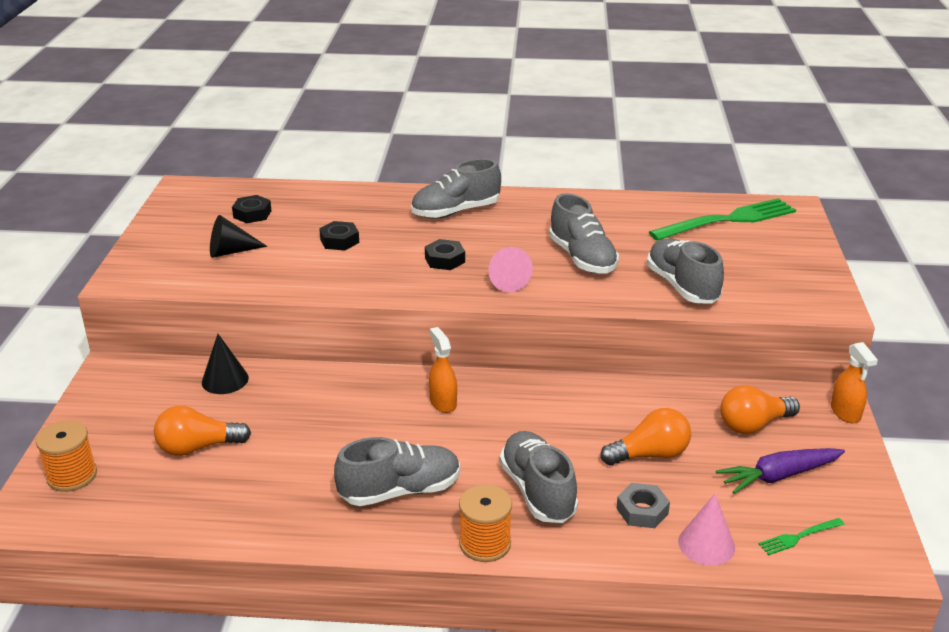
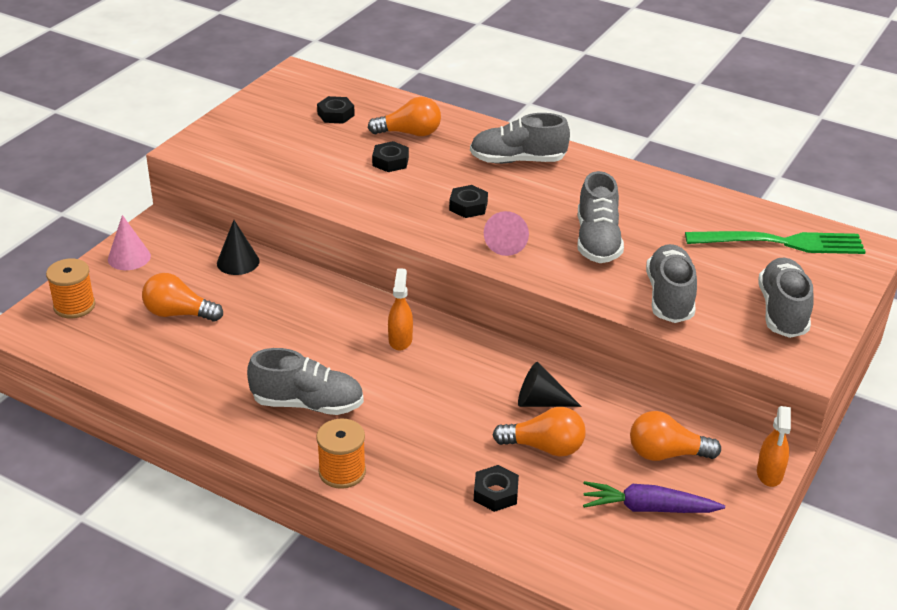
camera: 25 degrees right, 5 degrees up
black cone [210,215,267,258] -> black cone moved to [518,362,582,407]
grey shoe [500,431,578,523] -> grey shoe moved to [758,258,814,338]
grey nut [616,483,670,528] -> black nut [474,465,519,512]
pink cone [678,494,735,566] -> pink cone moved to [108,215,151,270]
green fork [759,518,845,555] -> none
none -> orange light bulb [368,97,441,136]

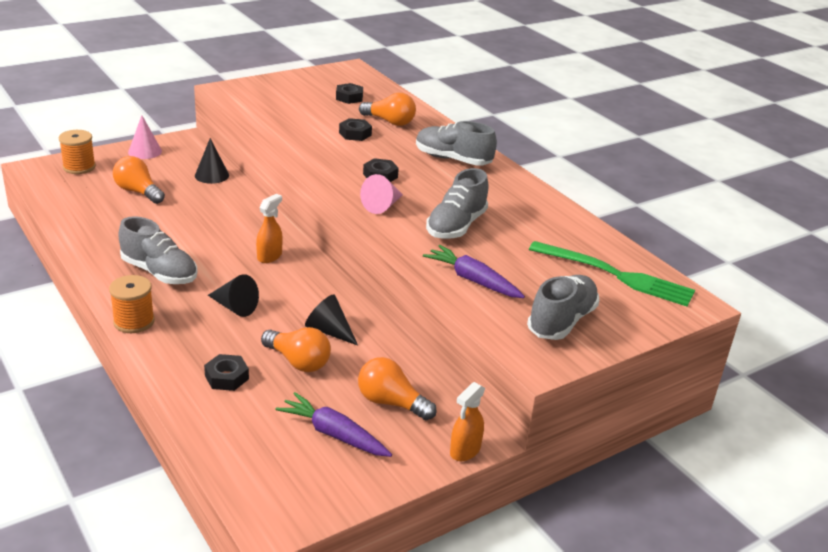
camera: 25 degrees right, 5 degrees down
grey shoe [646,244,697,323] -> purple carrot [423,245,525,298]
none -> black cone [208,274,259,317]

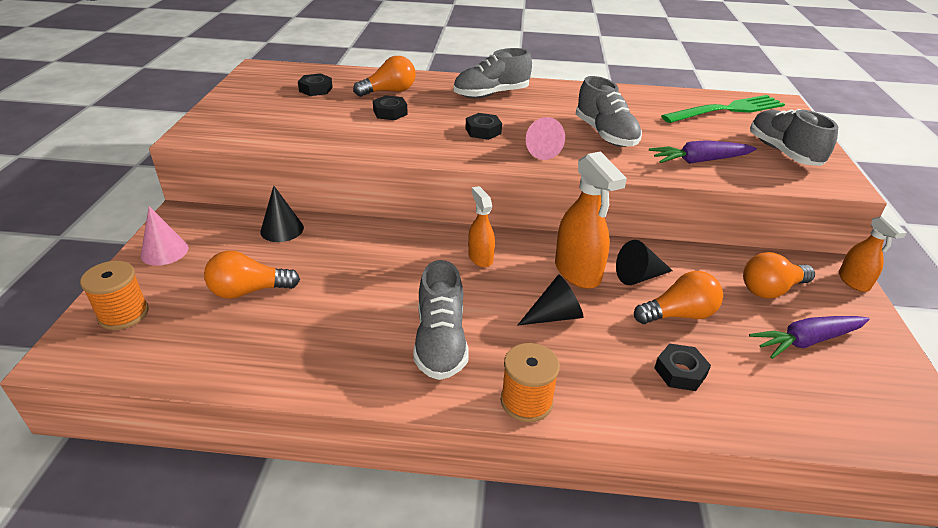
camera: 50 degrees left, 5 degrees up
grey shoe [118,216,197,284] -> grey shoe turned 105 degrees clockwise [413,260,469,380]
none -> orange spray bottle [555,151,627,289]

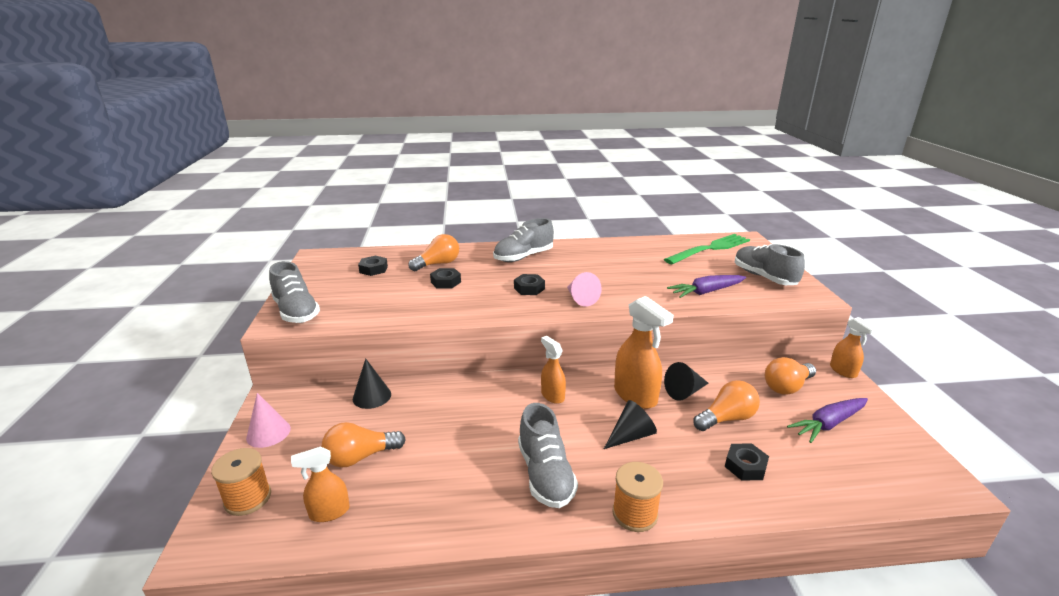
camera: 10 degrees left, 10 degrees down
grey shoe [576,76,642,147] -> grey shoe moved to [269,261,320,323]
none -> orange spray bottle [291,447,350,522]

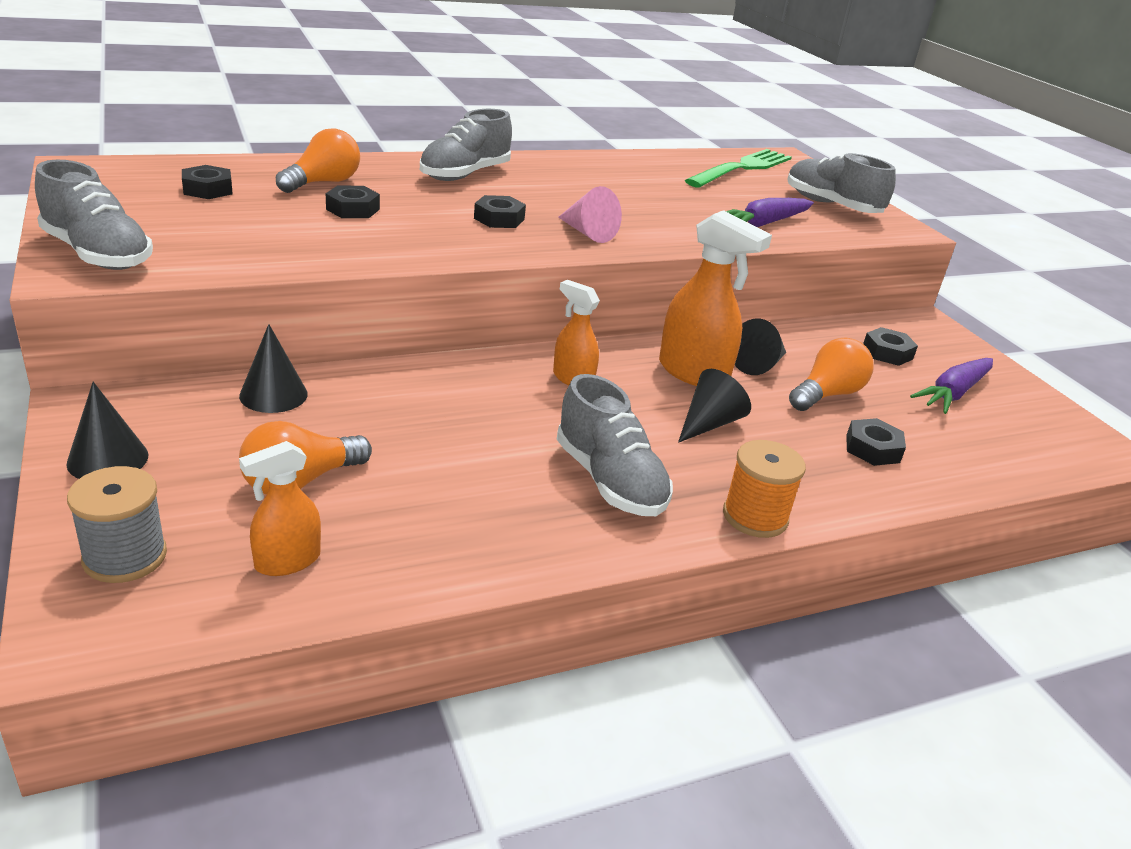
camera: 20 degrees left, 5 degrees up
orange spool [211,448,271,516] -> grey spool [67,466,167,583]
pink cone [246,393,291,448] -> black cone [66,382,148,479]
orange light bulb [765,357,816,395] -> black nut [863,327,918,366]
orange spray bottle [830,317,877,378] -> none

